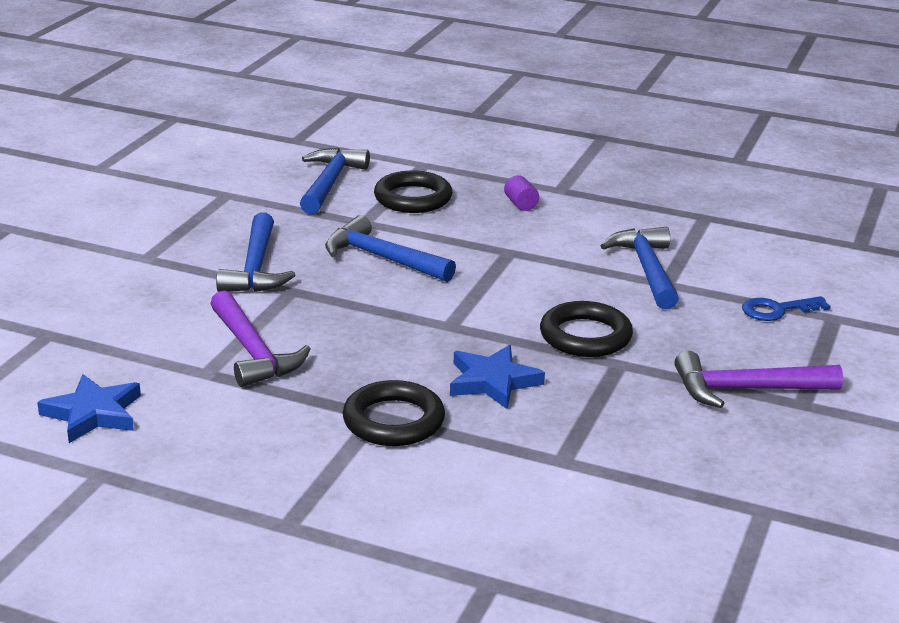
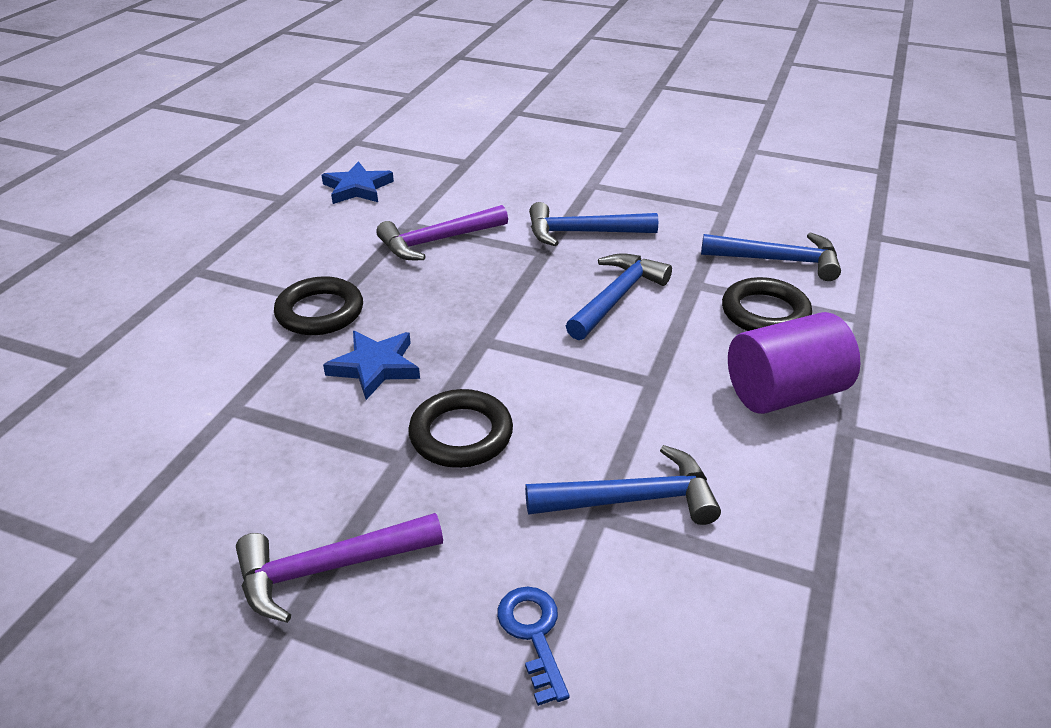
camera: 90 degrees right, 10 degrees up
purple cylinder [504,175,539,211] -> purple cylinder [728,312,860,414], size x2.50
purple hammer [674,351,843,408] -> purple hammer turned 105 degrees counterclockwise [236,513,443,623]

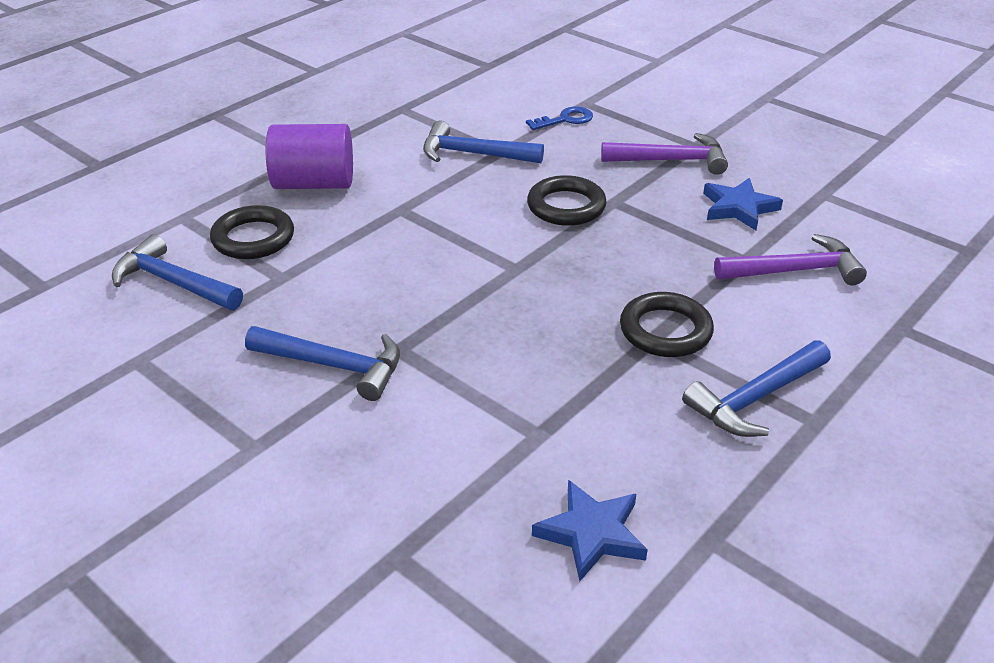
camera: 160 degrees left, 0 degrees up
blue star [323,331,420,400] -> blue star moved to [703,178,783,230]
purple hammer [376,205,508,260] -> purple hammer moved to [714,234,867,285]
blue key [497,587,570,706] -> blue key turned 120 degrees counterclockwise [526,106,593,130]
blue hammer [566,253,672,340] -> blue hammer moved to [682,340,831,437]

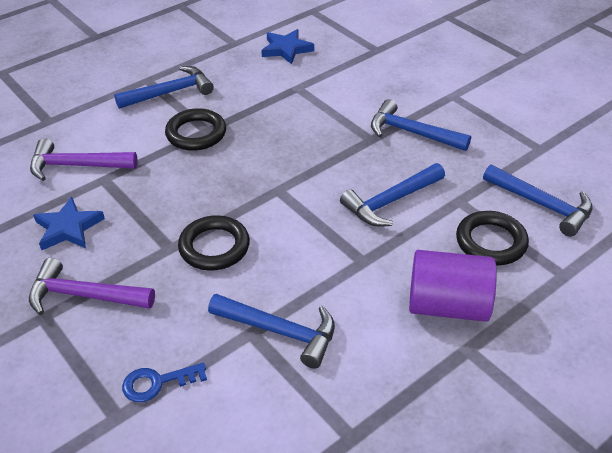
camera: 170 degrees left, 5 degrees up
none -> blue hammer [340,163,445,226]

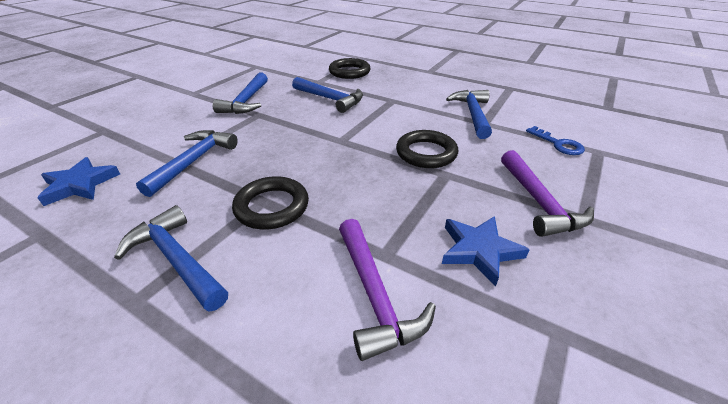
camera: 110 degrees left, 5 degrees down
purple cylinder [409,250,497,322] -> none
blue hammer [483,164,593,237] -> blue hammer moved to [136,130,238,197]

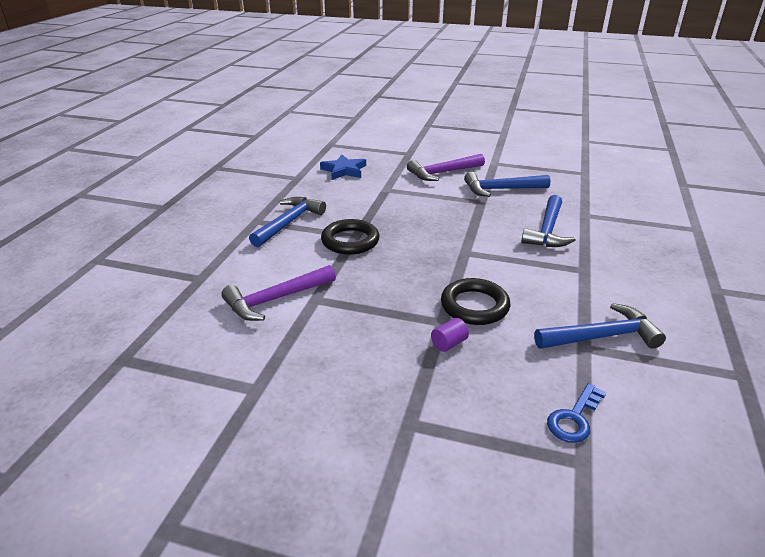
camera: 75 degrees right, 5 degrees down
blue hammer [136,130,238,197] -> none
black ring [329,58,371,79] -> none
blue star [442,216,530,287] -> none
purple hammer [501,150,594,237] -> purple hammer moved to [407,154,485,181]
none -> purple cylinder [431,318,469,352]

